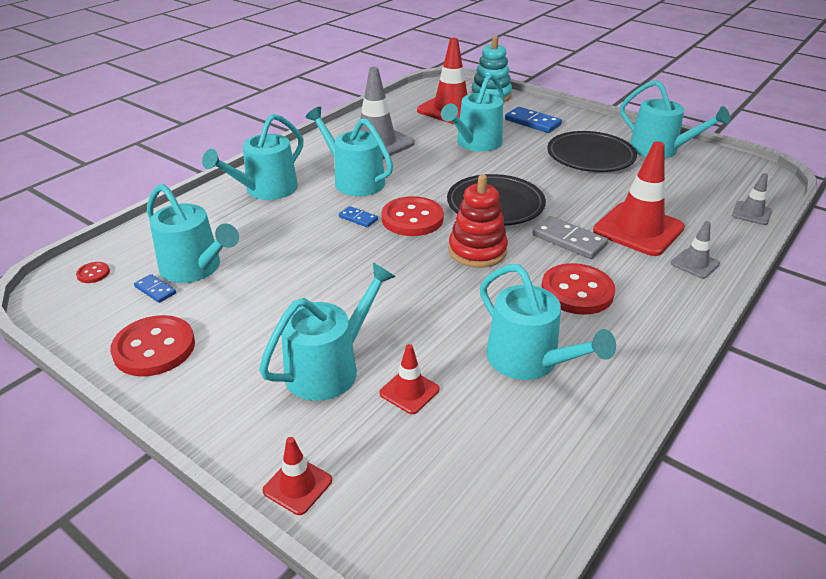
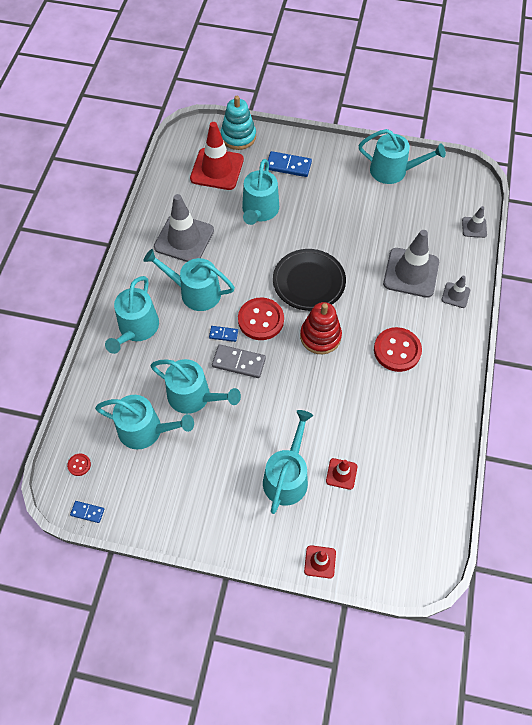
camera: 25 degrees left, 25 degrees up
red button [110,315,195,377] -> none
blue domino [134,274,176,303] -> blue domino moved to [70,501,104,523]
turquoise watering can [480,264,616,380] -> turquoise watering can moved to [150,359,241,414]
grey domino [533,216,608,259] -> grey domino moved to [212,344,266,378]
black plate [547,131,637,172] -> none
red traffic cone [593,141,685,256] -> grey traffic cone [383,230,439,298]

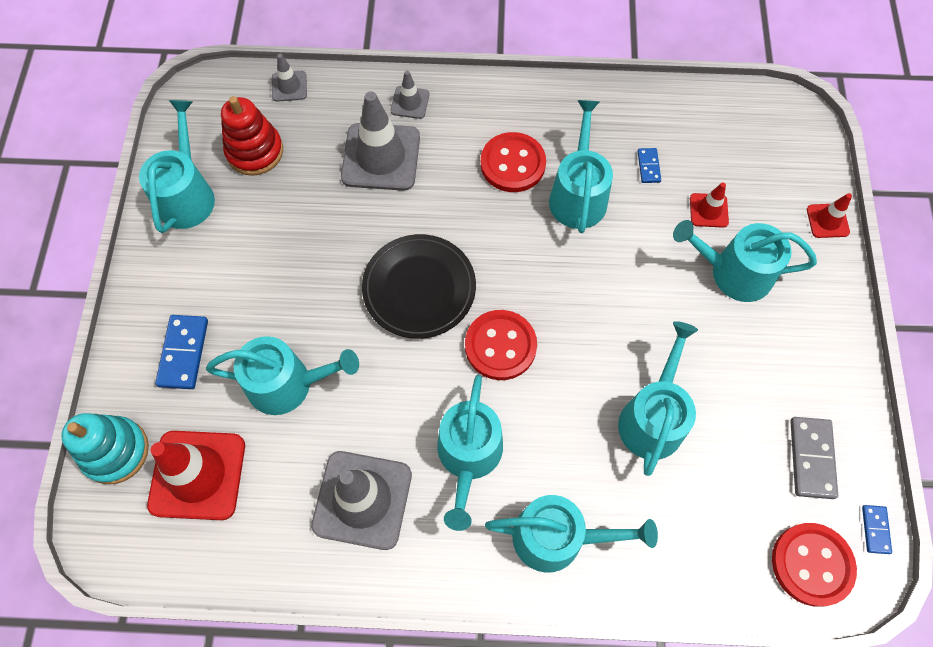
camera: 100 degrees left, 5 degrees up
red button [67,454,91,476] -> red button [772,523,857,607], size x2.25
turquoise watering can [95,395,194,449] -> turquoise watering can moved to [549,100,613,233]
blue domino [209,326,238,342] -> blue domino moved to [638,148,661,183]
grey domino [212,344,266,378] -> grey domino moved to [790,417,838,499]
red stacking toy [300,302,342,354] -> red stacking toy moved to [221,96,283,176]

